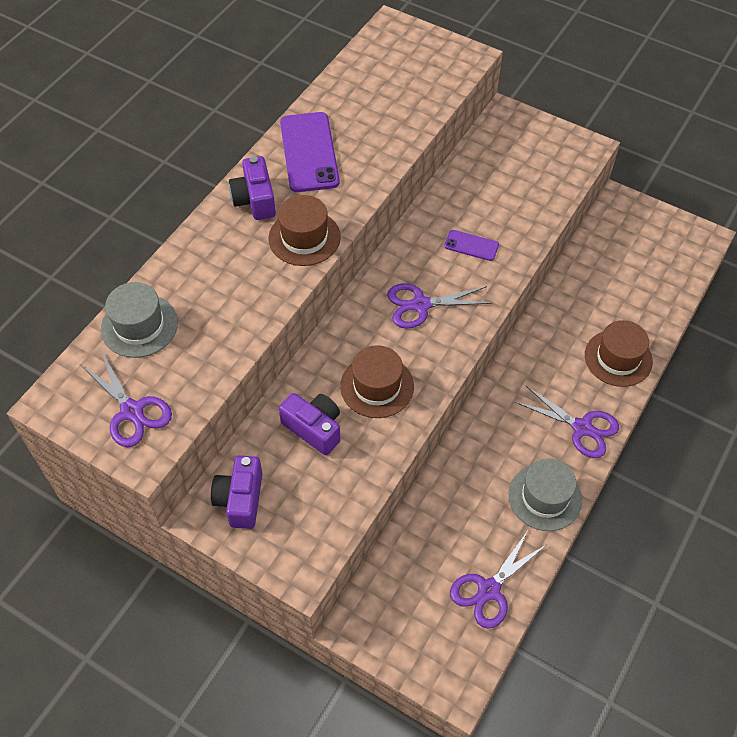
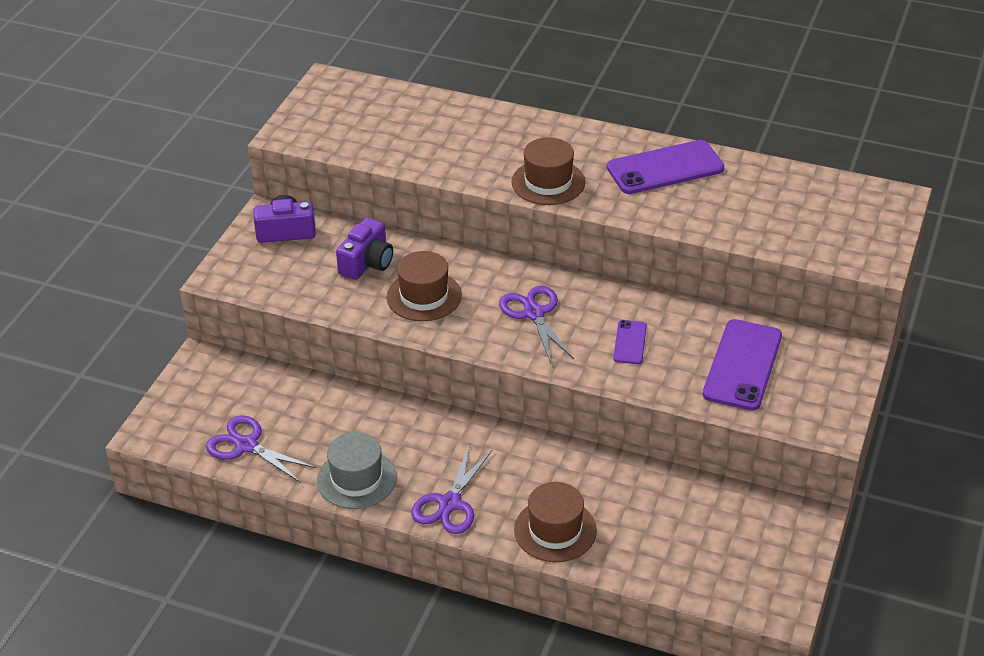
camera: 80 degrees right, 15 degrees down
purple scissors [80,351,172,447] -> none
grey hat [101,282,178,358] -> none
purple camera [229,156,276,220] -> none
none -> purple phone [703,319,782,411]

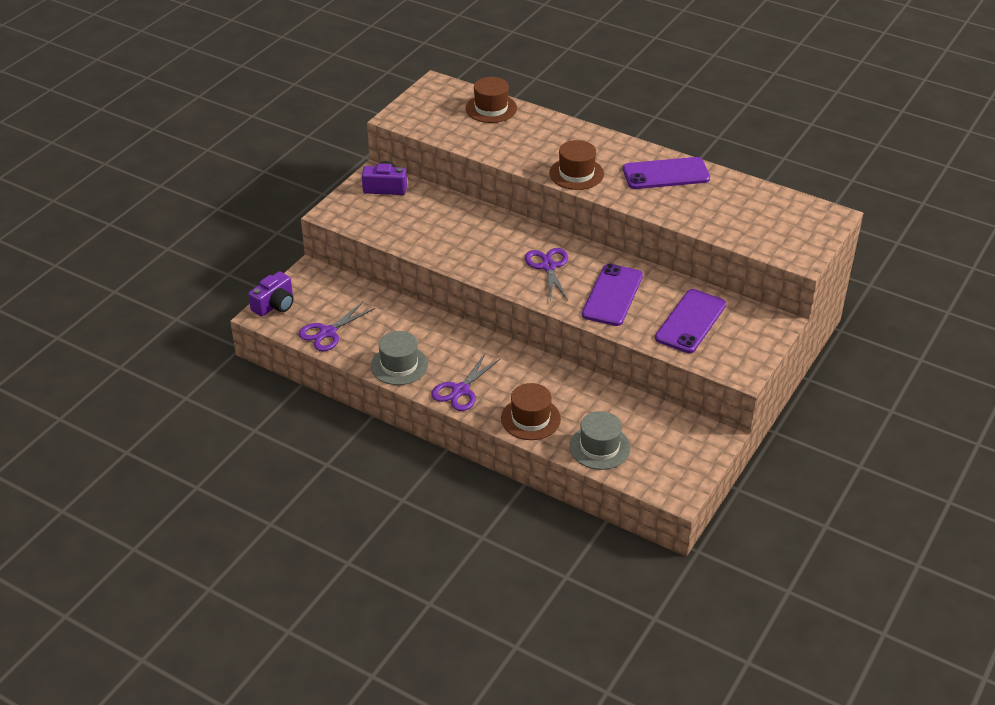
camera: 10 degrees right, 0 degrees up
purple scissors [206,415,316,483] -> purple scissors turned 90 degrees counterclockwise [298,302,375,351]
purple camera [336,218,393,280] -> purple camera moved to [248,271,293,316]
brown hat [387,251,462,321] -> brown hat moved to [466,77,517,123]
purple phone [613,320,647,364] -> purple phone [582,263,643,326], size x1.96
none -> grey hat [569,411,630,470]

